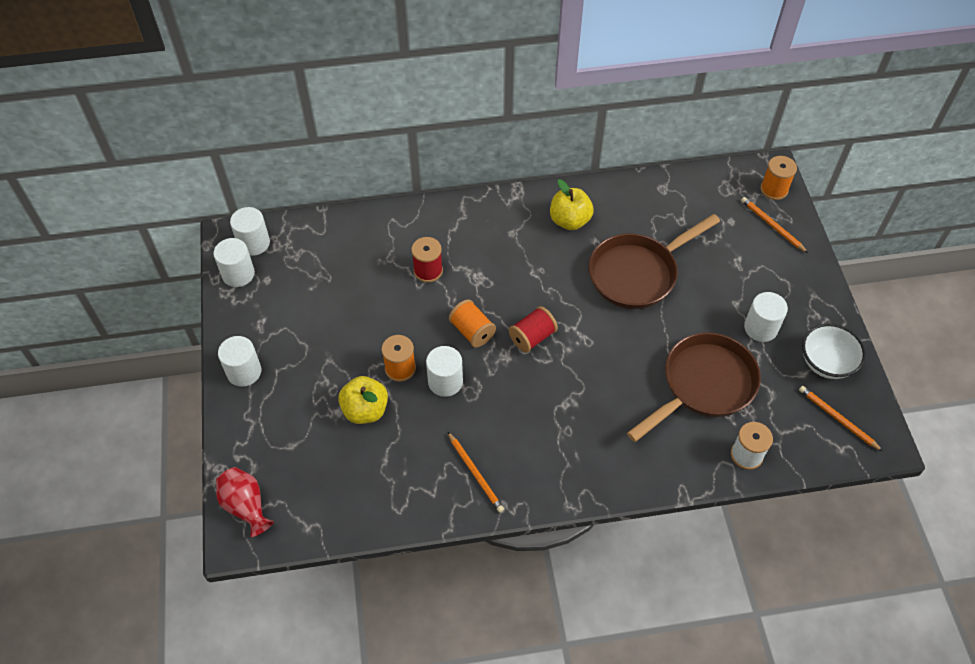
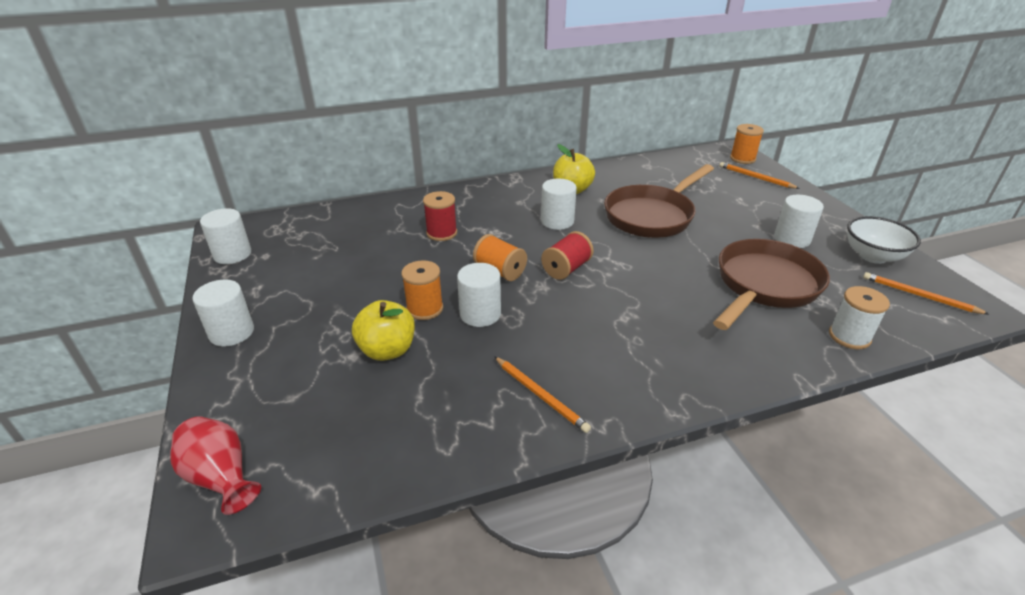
camera: 10 degrees left, 20 degrees down
white cylinder [230,207,270,256] -> white cylinder moved to [541,179,577,230]

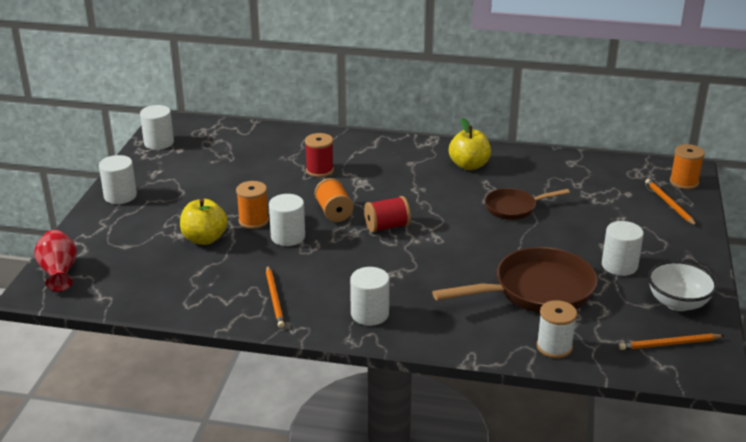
camera: 30 degrees right, 5 degrees down
white cylinder [541,179,577,230] -> white cylinder moved to [350,267,389,326]
brown pan [604,164,714,238] -> brown pan [485,188,570,220], size x0.57
orange pencil [863,272,990,315] -> orange pencil turned 75 degrees counterclockwise [619,334,725,350]

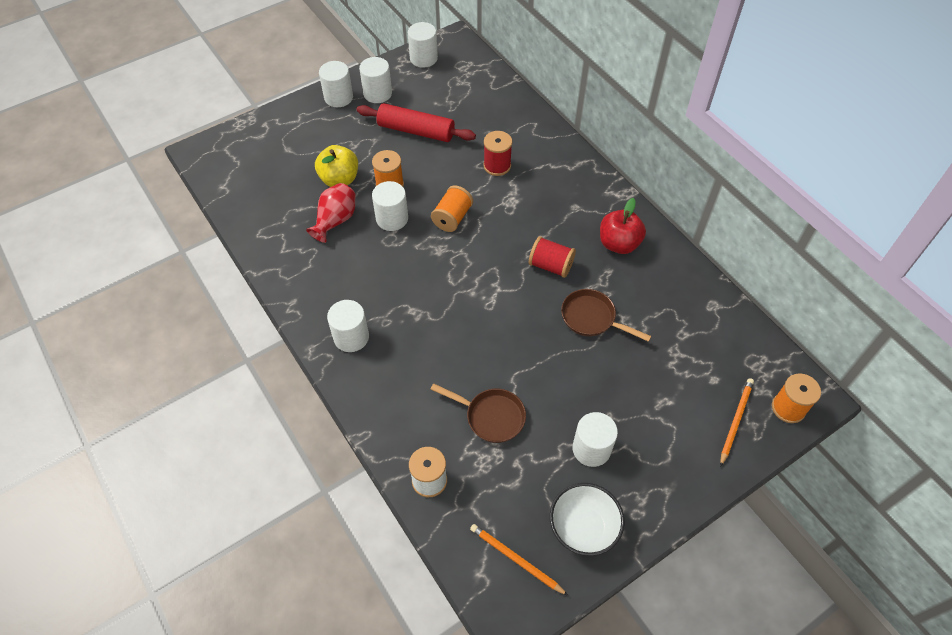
camera: 45 degrees right, 25 degrees up
red vase [34,230,77,292] -> red vase moved to [306,183,356,243]
orange pencil [266,265,285,328] -> none
red spool [364,196,411,233] -> red spool moved to [529,236,576,278]
brown pan [432,247,598,313] -> brown pan [430,383,526,443], size x0.57
yellow apple [449,118,491,170] -> red apple [600,198,646,254]
none -> red rolling pin [357,103,476,142]
none -> white cylinder [359,57,392,103]

